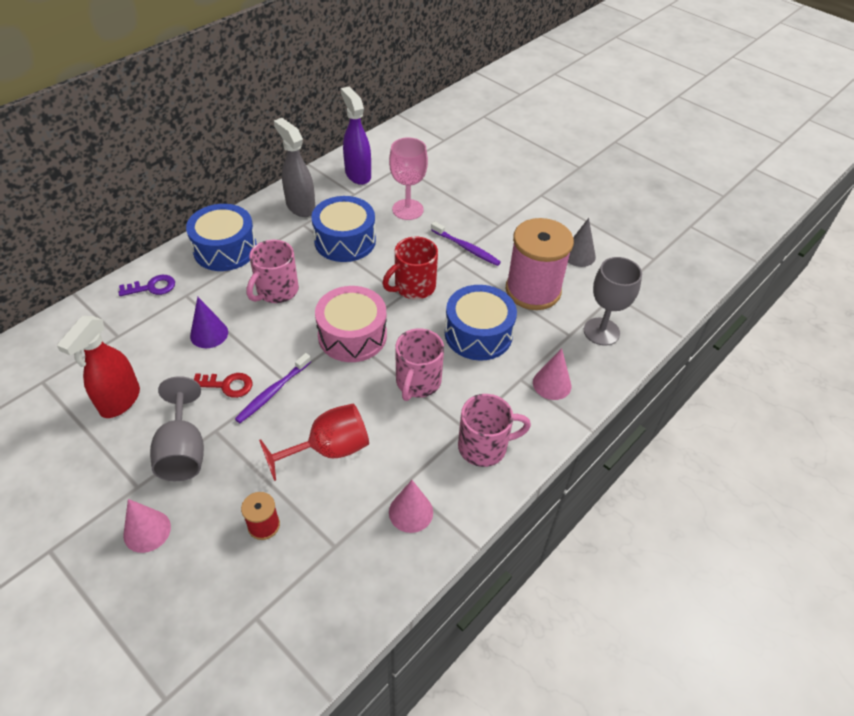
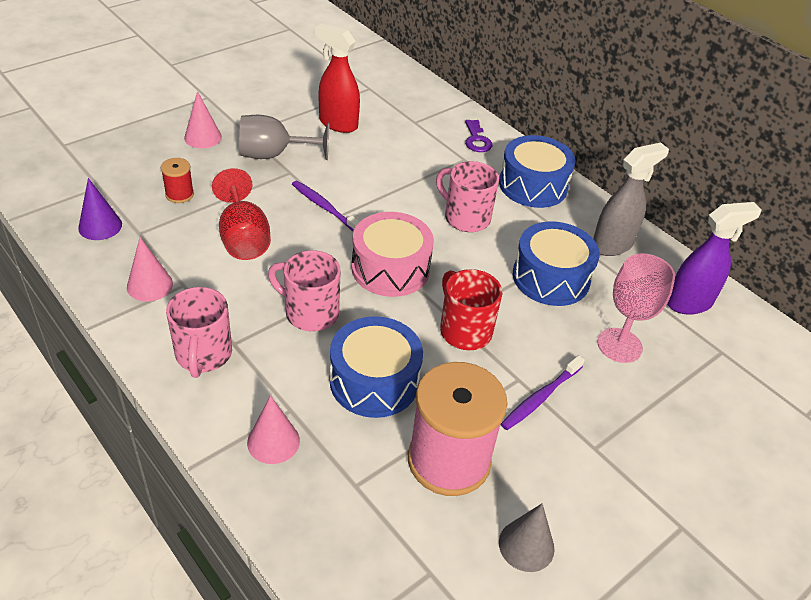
camera: 95 degrees right, 5 degrees down
purple cone [190,297,228,348] -> purple cone moved to [78,178,122,240]
red key [194,373,252,398] -> none
grey goblet [584,257,642,346] -> none

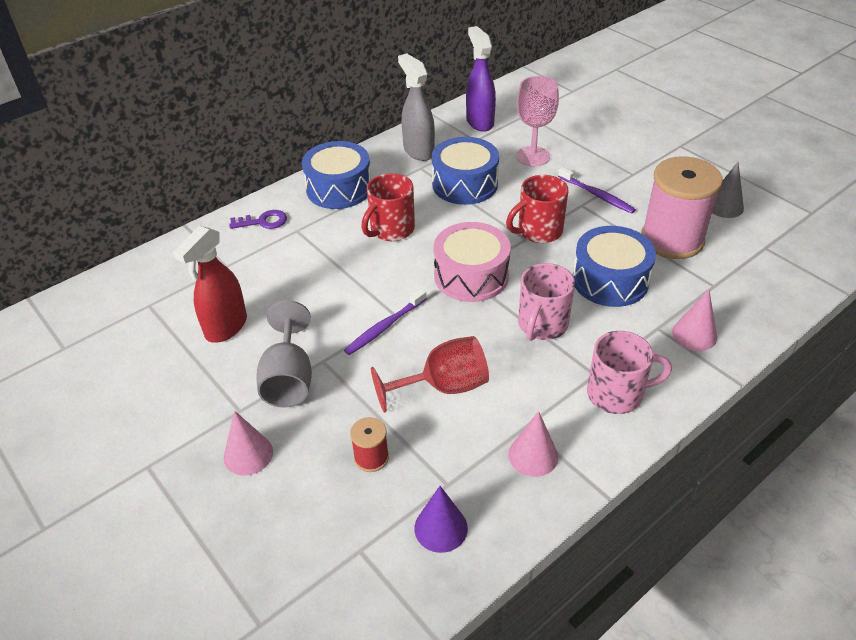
camera: 85 degrees left, 0 degrees up
pink mug [436,161,499,232] -> red mug [361,173,415,241]

